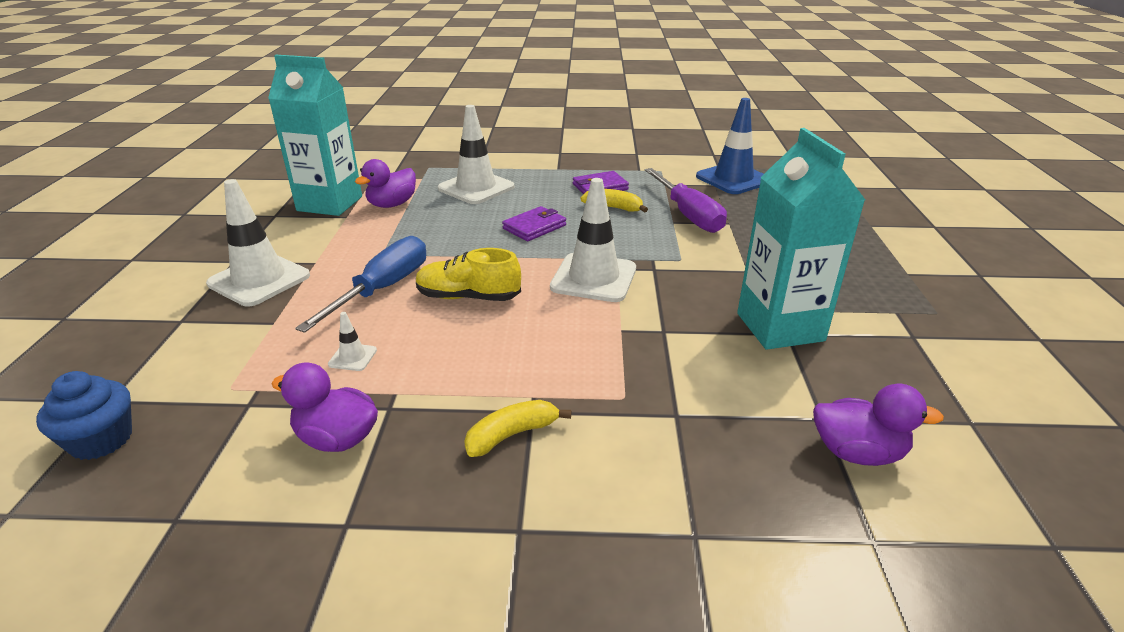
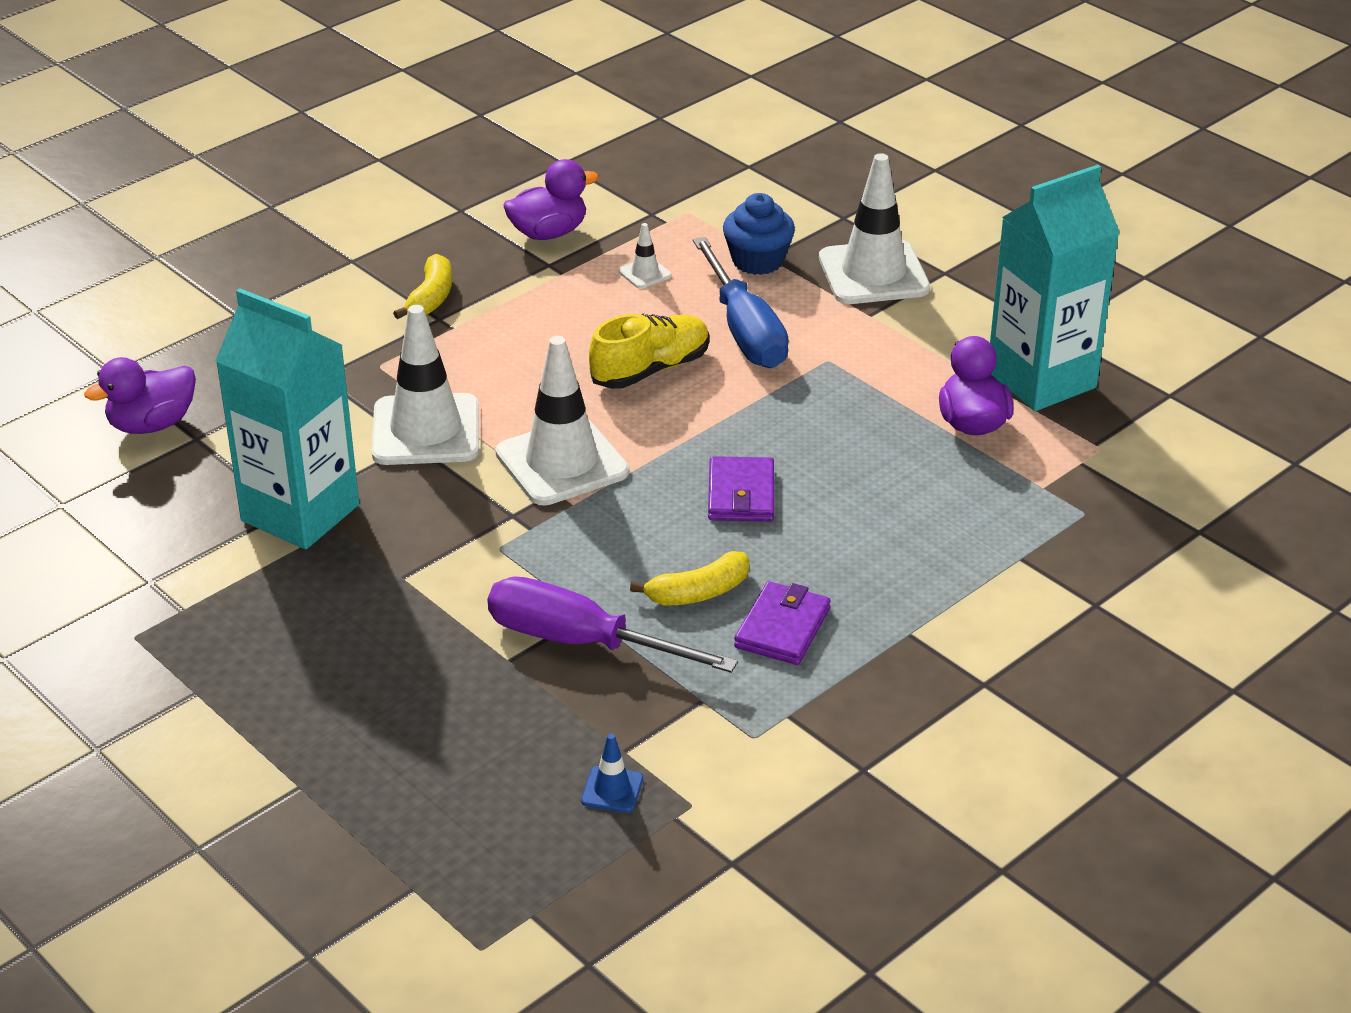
camera: 135 degrees right, 5 degrees up
blue cupcake [36,371,132,460] -> blue cupcake moved to [723,193,795,275]
white traffic cone [438,105,514,204] -> white traffic cone moved to [372,305,479,465]
blue traffic cone [696,98,763,194] -> blue traffic cone [581,733,643,813], size x0.43

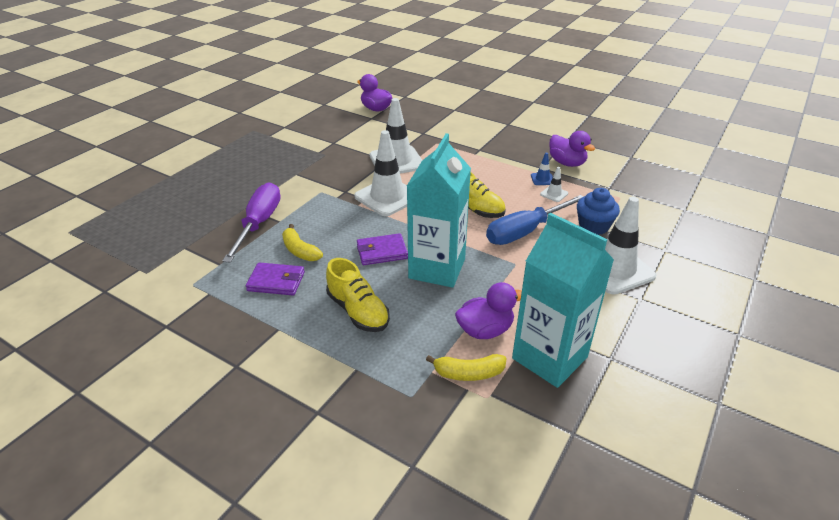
camera: 75 degrees right, 0 degrees up
turquoise carton [216,288,359,549] -> turquoise carton moved to [407,133,471,288]
yellow banana [393,253,452,319] -> yellow banana moved to [426,354,507,381]
blue traffic cone [581,733,643,813] -> blue traffic cone moved to [531,153,553,185]
none -> yellow shoe [326,258,390,332]

